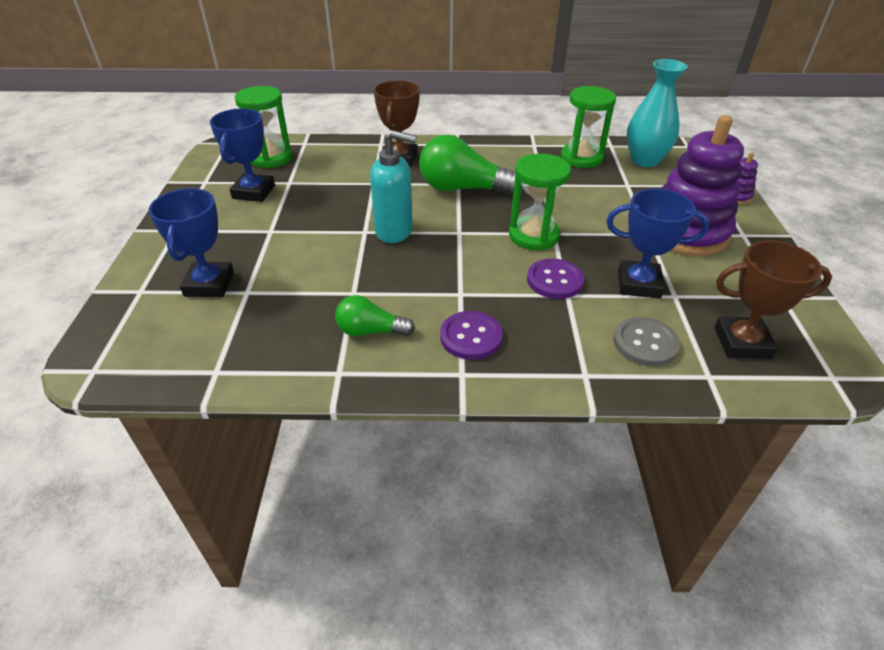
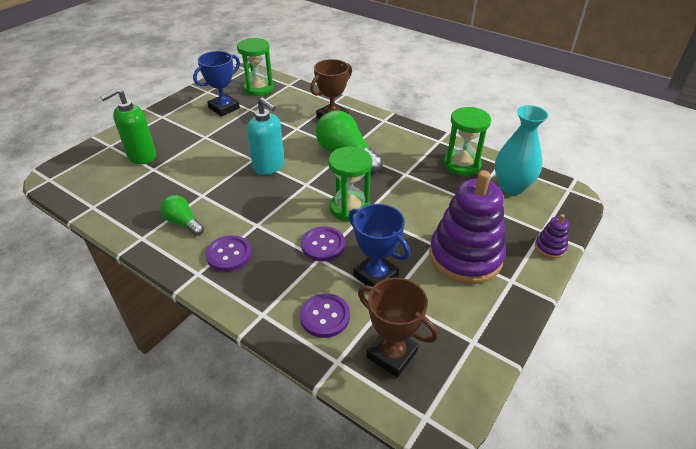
camera: 35 degrees right, 0 degrees up
blue trophy [148,188,234,297] -> green soap dispenser [100,88,156,164]
grey button [614,317,680,367] -> purple button [300,293,350,338]

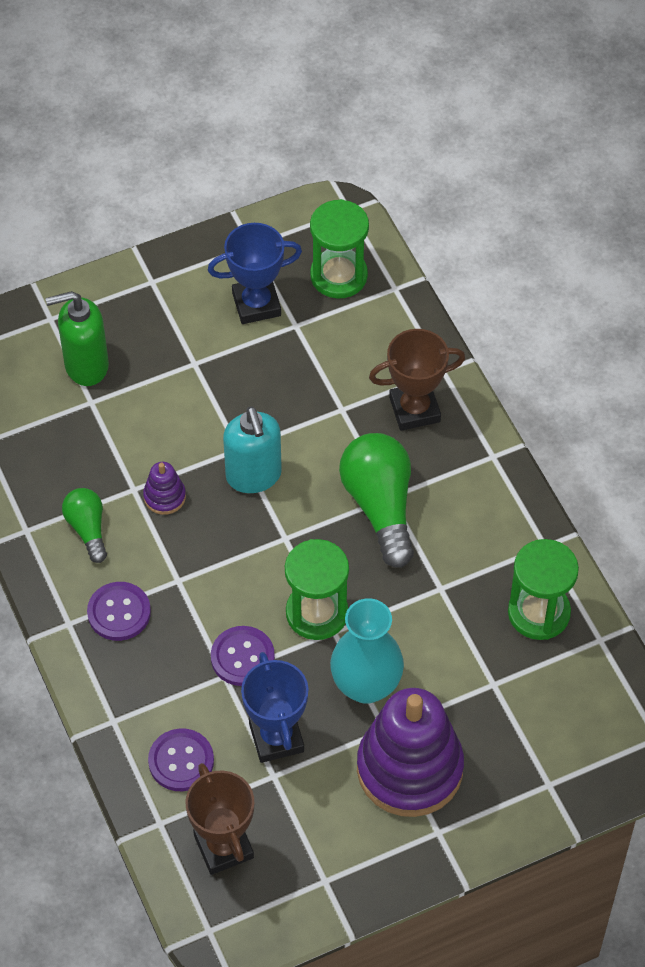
camera: 30 degrees right, 15 degrees up
turquoise vase [495,105,549,195] -> turquoise vase moved to [330,598,404,704]
purple stacking toy [535,214,569,258] -> purple stacking toy moved to [143,462,186,515]

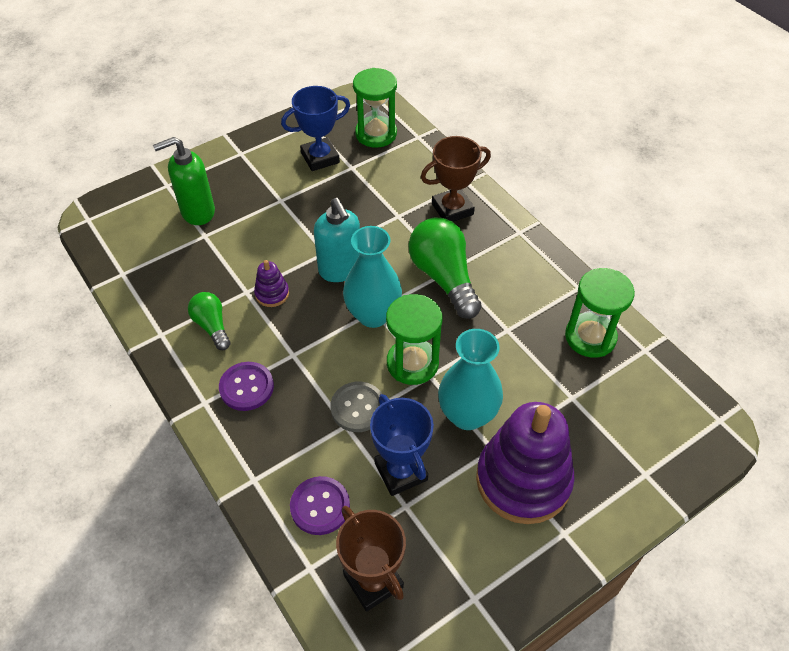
camera: 10 degrees left, 5 degrees down
purple button [211,626,275,686] -> grey button [330,382,382,432]
none -> turquoise vase [343,226,402,328]

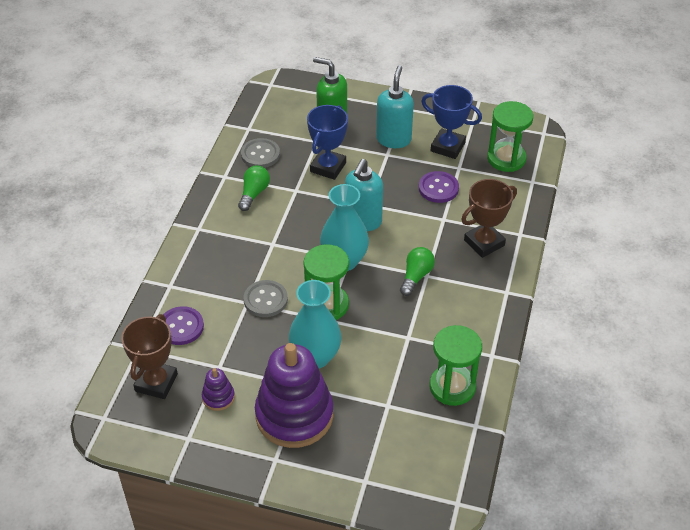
camera: 50 degrees right, 5 degrees down
purple button [219,362,274,411] -> purple button moved to [419,171,459,203]
purple stacking toy [254,260,289,307] -> purple stacking toy moved to [202,368,235,411]
blue trophy [370,394,434,496] -> blue trophy moved to [307,105,348,180]
green light bulb [409,218,481,319] -> green light bulb [400,247,435,296], size x0.57
brown trophy [421,136,491,222] -> brown trophy turned 60 degrees counterclockwise [461,179,517,258]
none -> grey button [241,138,280,168]
none -> turquoise soap dispenser [376,65,414,148]

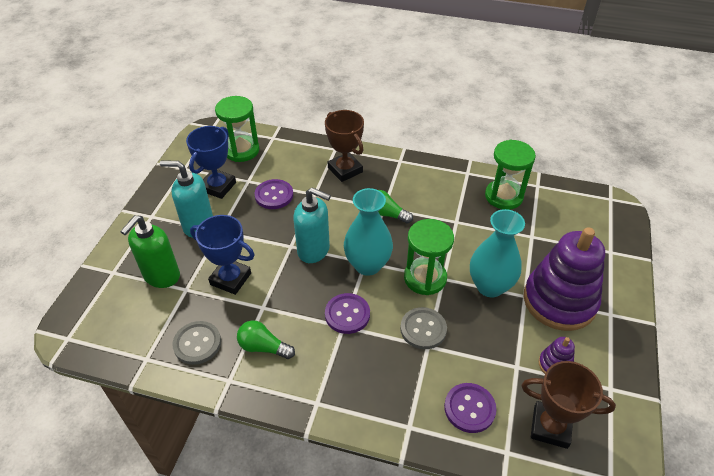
camera: 90 degrees left, 0 degrees up
none -> purple button [325,293,370,334]

